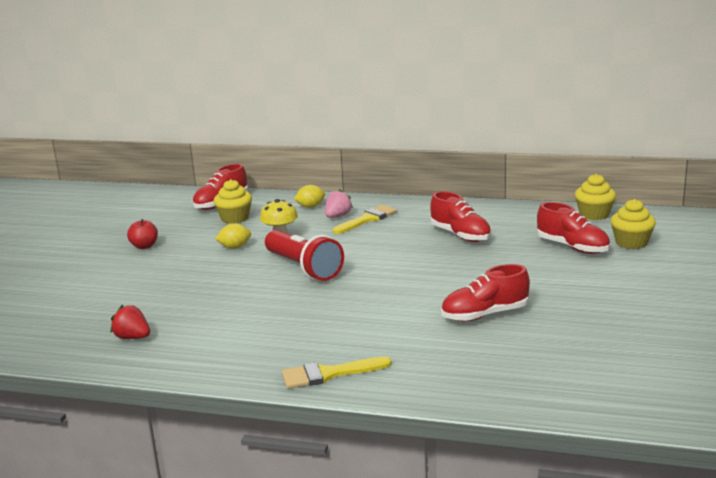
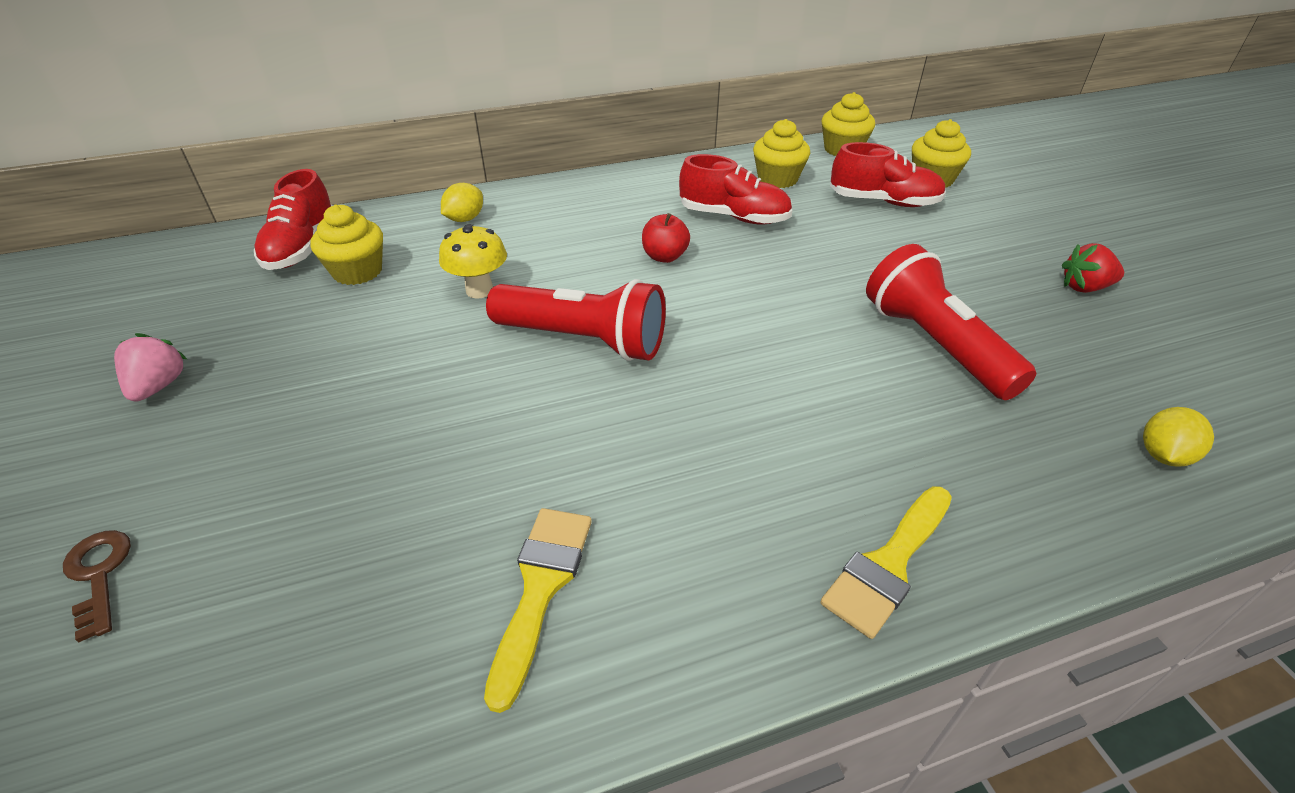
camera: 35 degrees left, 20 degrees up
red strawberry [110,304,150,339] -> red strawberry moved to [1062,243,1124,293]
red apple [127,219,158,249] -> red apple moved to [642,213,690,263]
yellow lemon [215,223,251,249] -> yellow lemon moved to [1143,407,1214,467]
pink strawberry [325,189,353,218] -> pink strawberry moved to [114,333,187,402]
yellow brush [333,205,397,234] -> yellow brush moved to [484,508,592,713]
red shoe [441,264,530,321] -> red flashlight [866,244,1036,400]
none -> brown key [63,530,131,643]
none -> yellow cupcake [753,119,810,188]

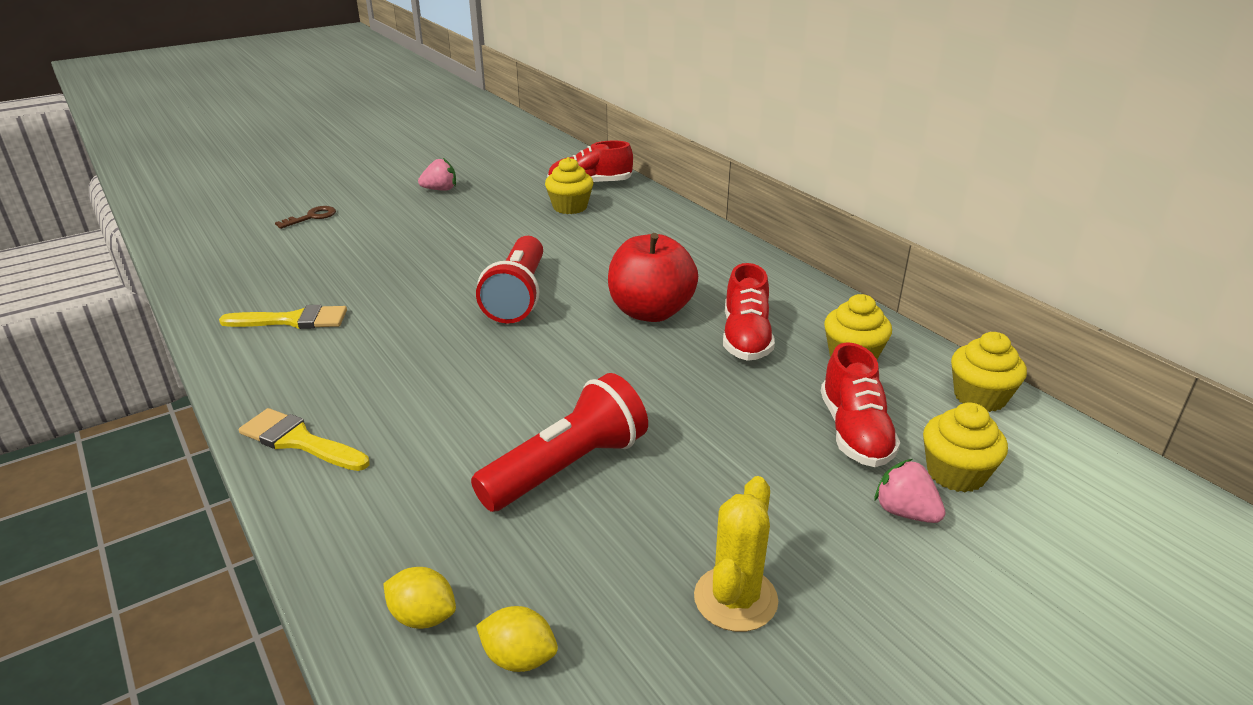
camera: 75 degrees right, 10 degrees down
yellow mushroom [439,224,507,299] -> none
yellow lemon [441,183,483,222] -> yellow lemon moved to [476,606,558,672]
red apple [642,213,690,263] -> red apple [608,233,698,322], size x2.01
red strawberry [1062,243,1124,293] -> yellow cactus [694,476,778,632]
none -> pink strawberry [874,459,945,523]

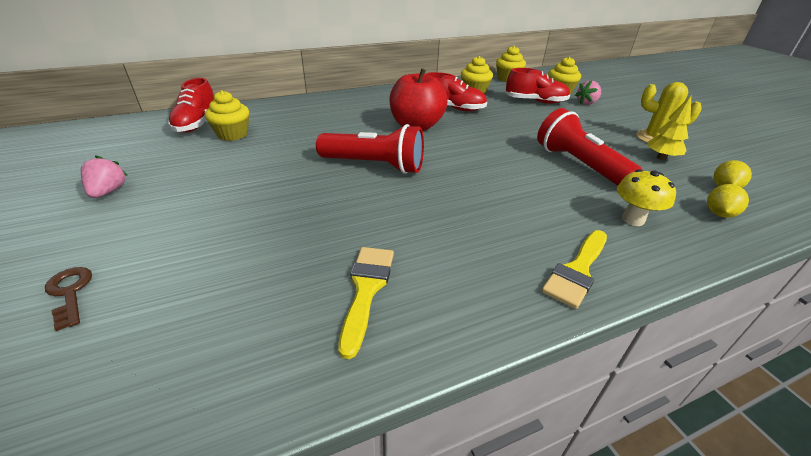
camera: 80 degrees left, 5 degrees up
none -> yellow mushroom [617,169,676,226]
none -> yellow tree [647,95,691,160]

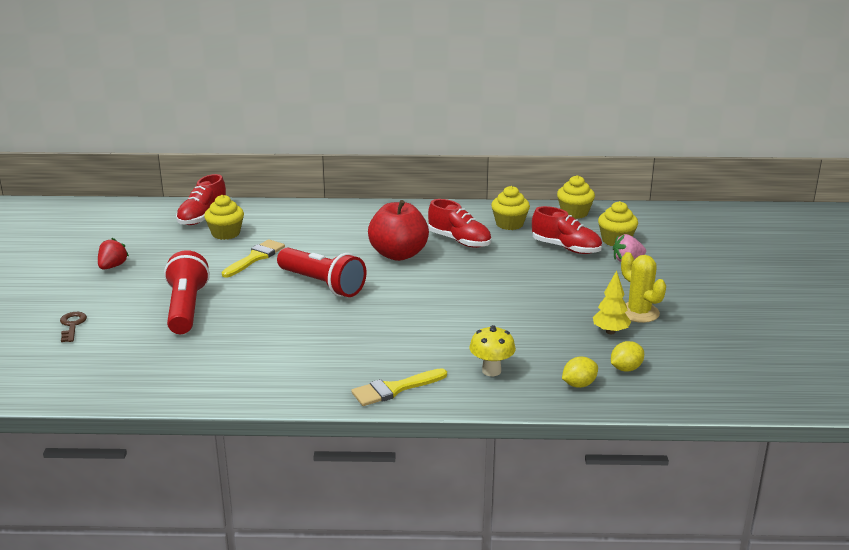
camera: 25 degrees right, 10 degrees down
pink strawberry [81,155,127,198] -> red strawberry [98,238,129,269]
yellow brush [338,247,394,359] -> yellow brush moved to [222,239,285,278]
red flashlight [537,108,643,186] -> red flashlight moved to [164,250,210,334]

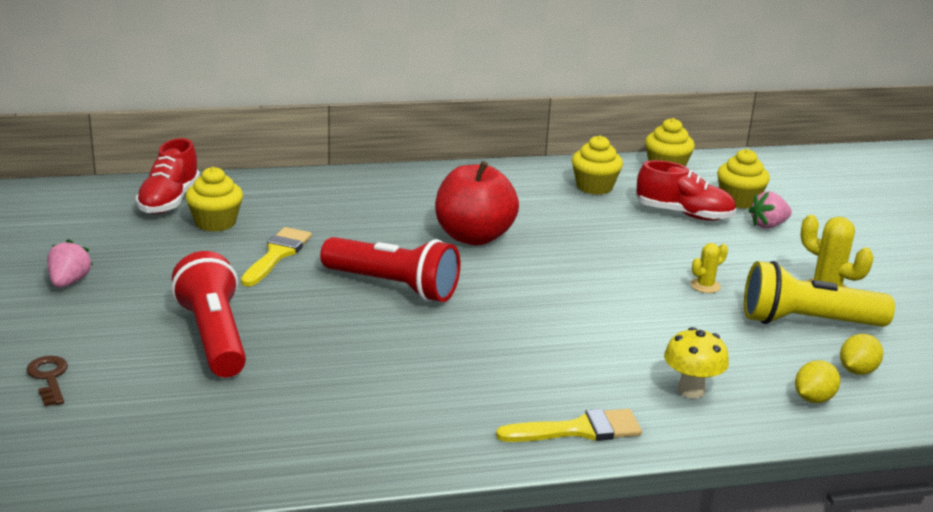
camera: 15 degrees left, 0 degrees up
red strawberry [98,238,129,269] -> pink strawberry [47,239,93,288]
yellow brush [351,368,447,406] -> yellow brush turned 150 degrees counterclockwise [496,409,642,442]
red shoe [428,199,491,248] -> none
yellow tree [593,270,631,334] -> yellow flashlight [744,261,895,327]
none -> yellow cactus [690,243,728,293]

